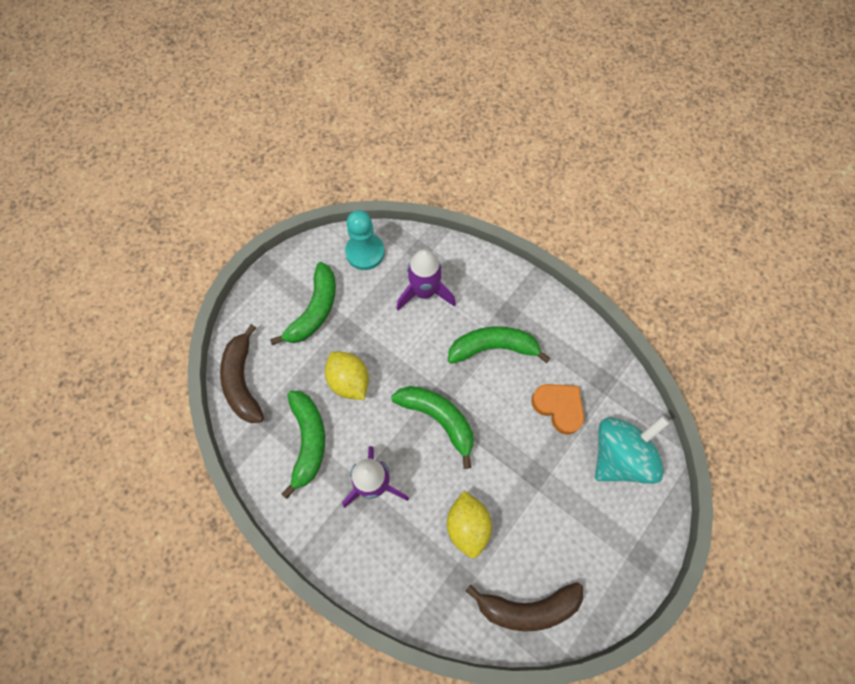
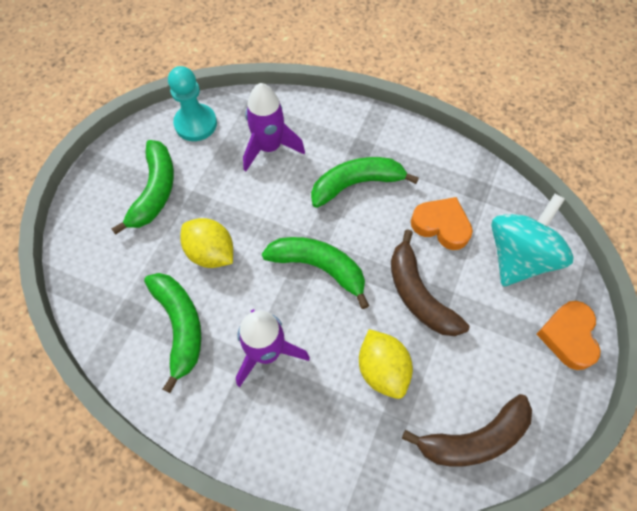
camera: 15 degrees left, 5 degrees down
brown banana [220,324,264,423] -> brown banana moved to [391,229,469,336]
none -> orange heart [537,301,601,370]

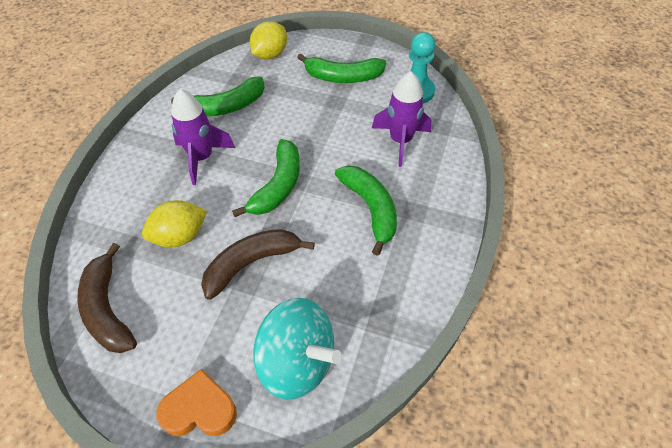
camera: 85 degrees right, 10 degrees down
yellow lemon [181,218,233,268] -> yellow lemon moved to [250,21,287,59]
orange heart [411,197,473,250] -> none

